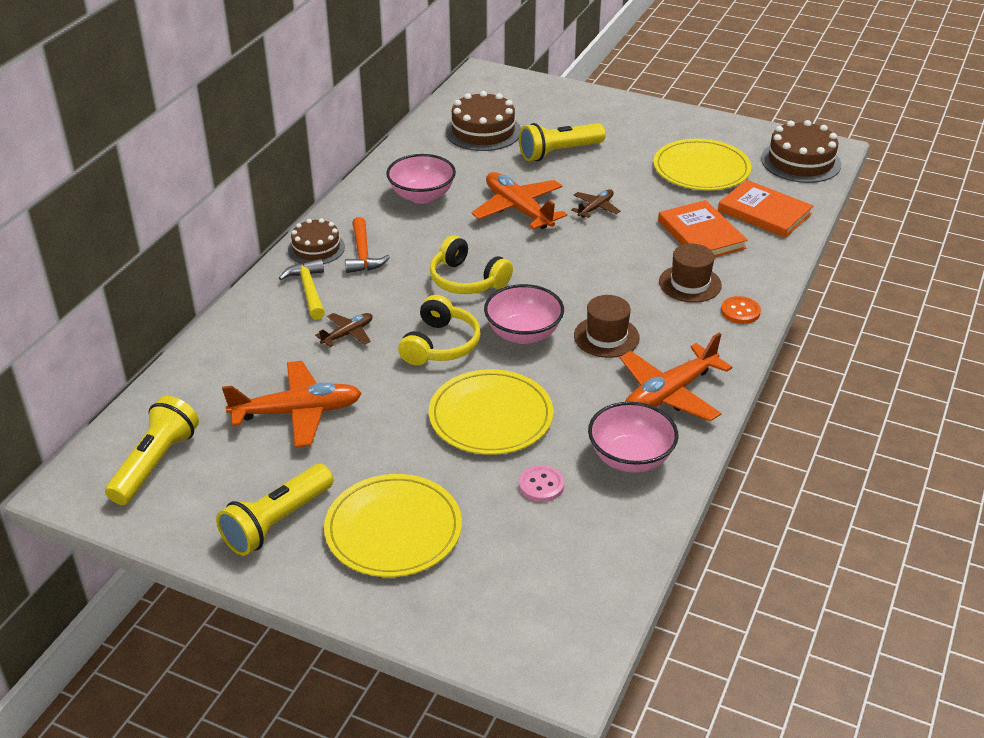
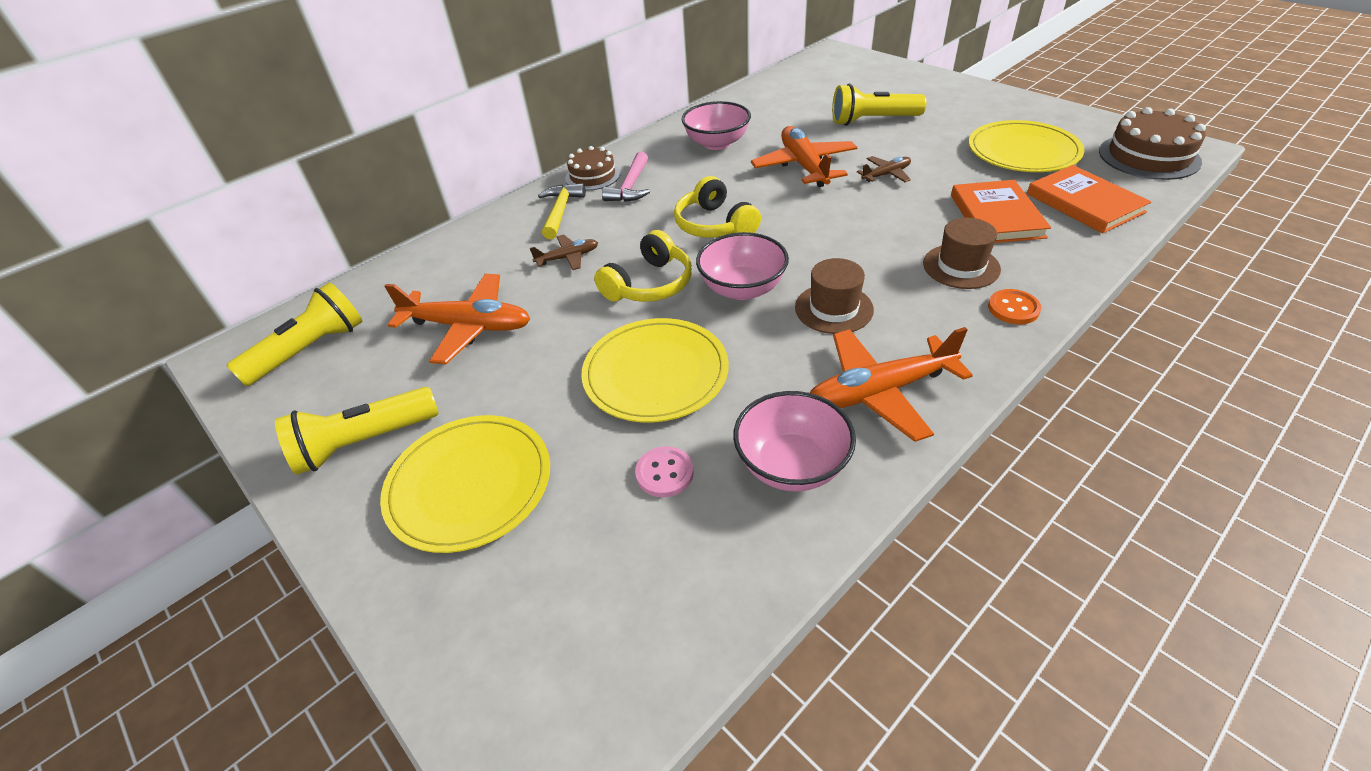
camera: 25 degrees right, 5 degrees up
orange hammer [345,217,390,273] -> pink hammer [602,152,650,202]
brown cake [445,91,521,151] -> none

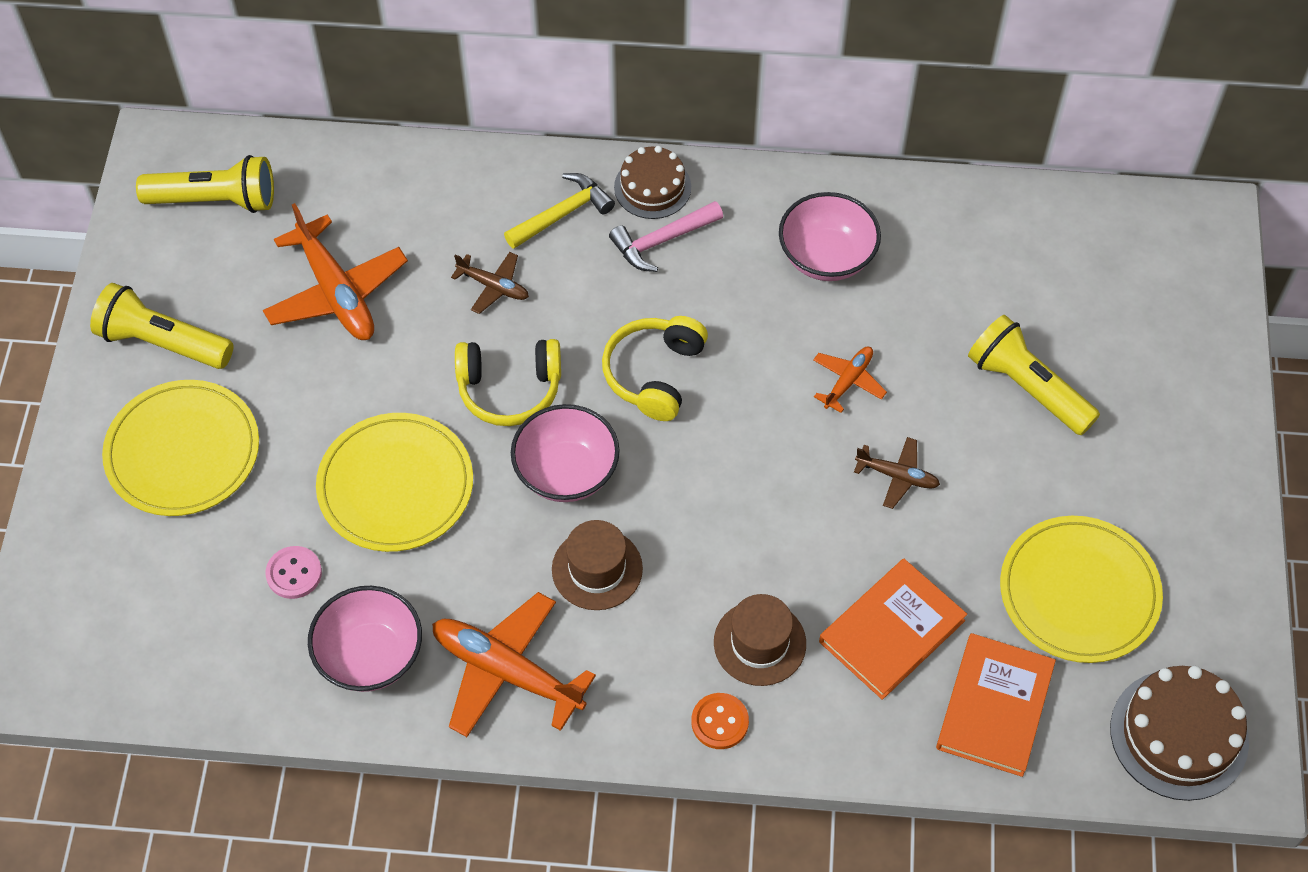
camera: 45 degrees right, 15 degrees up
orange plane [751,126,858,187] -> orange plane [813,347,887,413], size x0.52

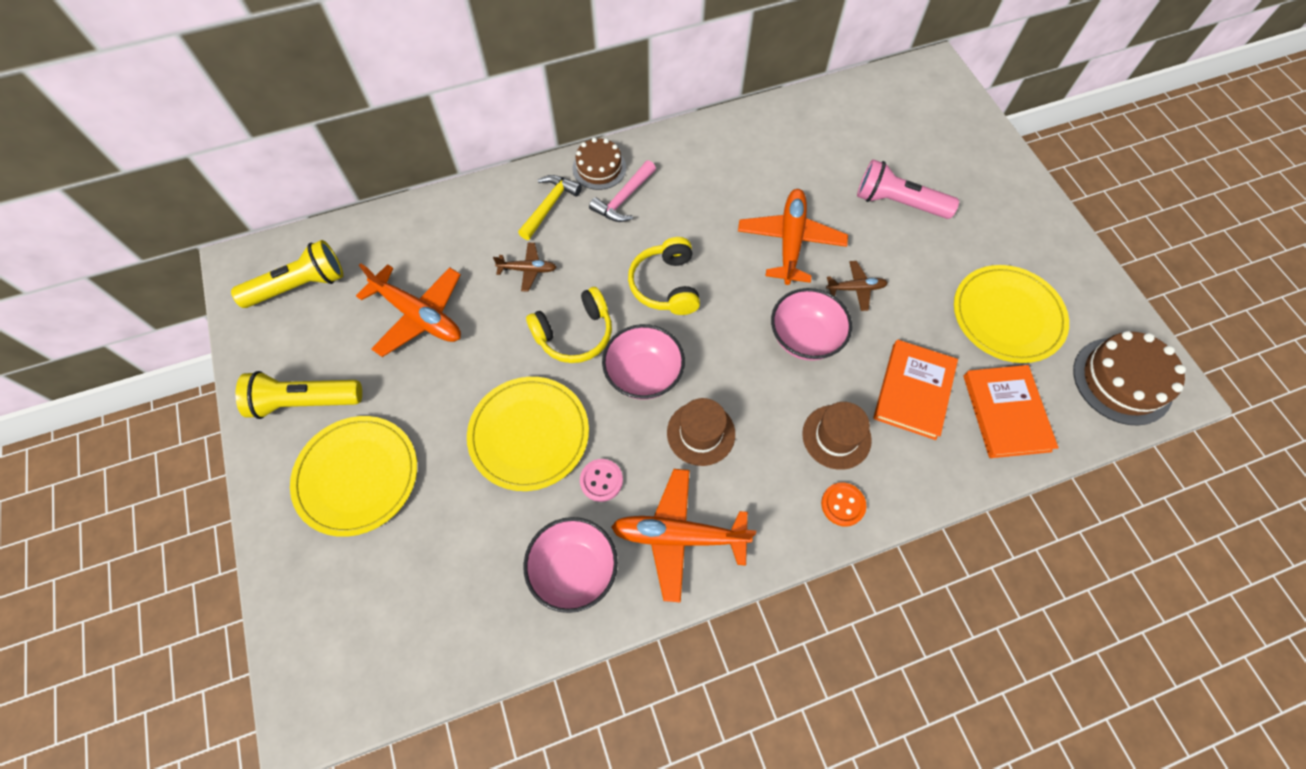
camera: 25 degrees left, 5 degrees up
pink button [265,546,322,599] -> pink button moved to [580,459,623,502]
pink bowl [779,192,881,281] -> pink bowl moved to [771,288,852,361]
orange plane [813,347,887,413] -> orange plane [738,189,848,285], size x1.92
yellow flashlight [968,315,1100,435] -> pink flashlight [857,159,959,219]

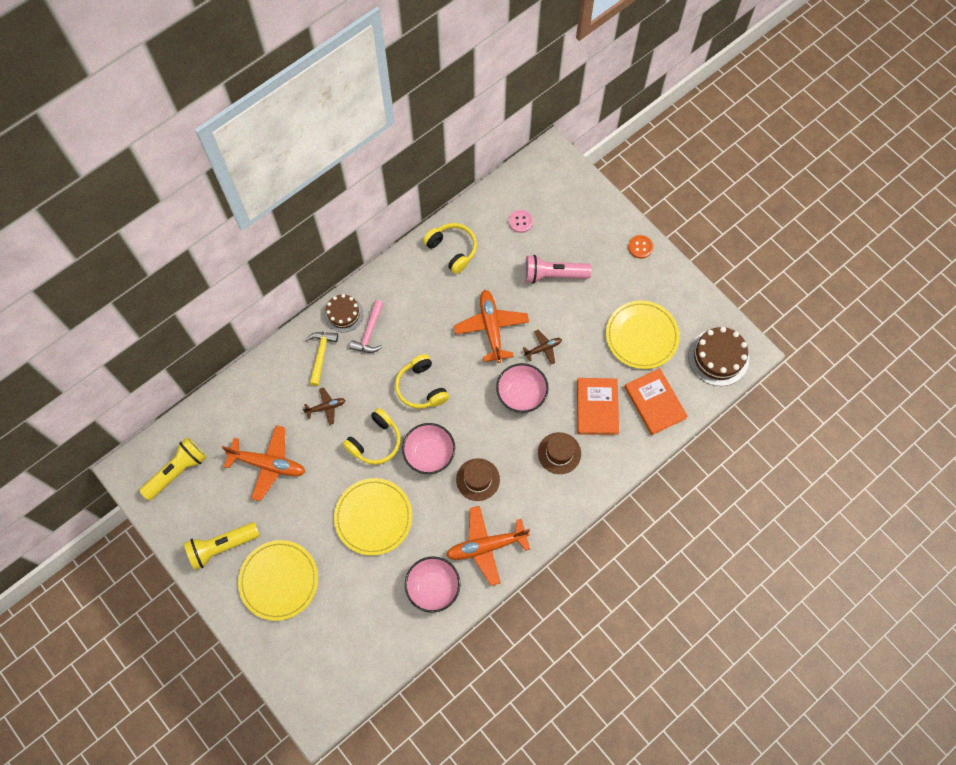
camera: 20 degrees left, 5 degrees up
pink button [580,459,623,502] -> pink button moved to [509,210,533,233]
orange button [821,483,867,527] -> orange button moved to [628,235,653,259]
none -> yellow headphones [423,223,477,274]

